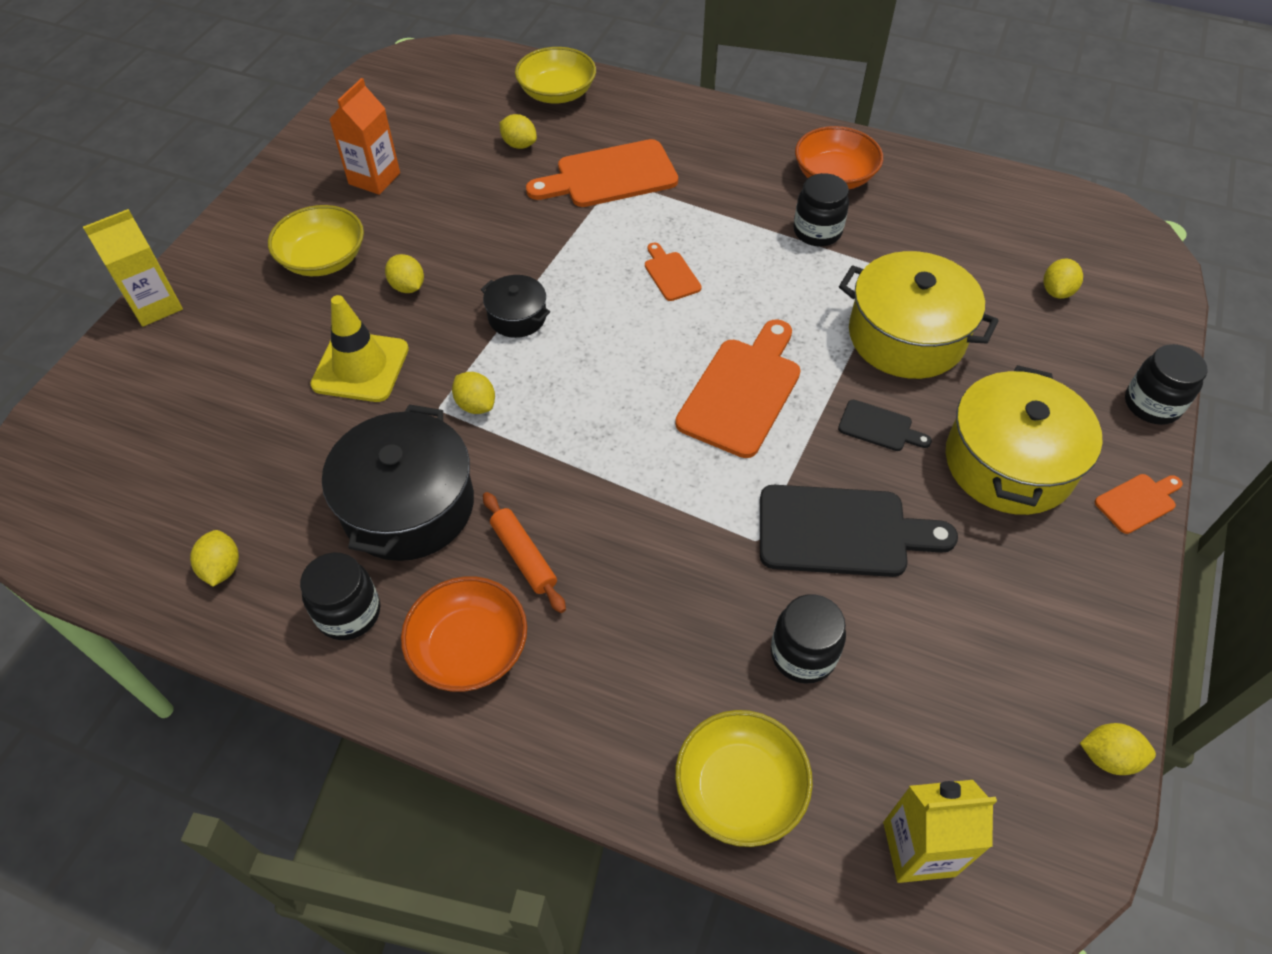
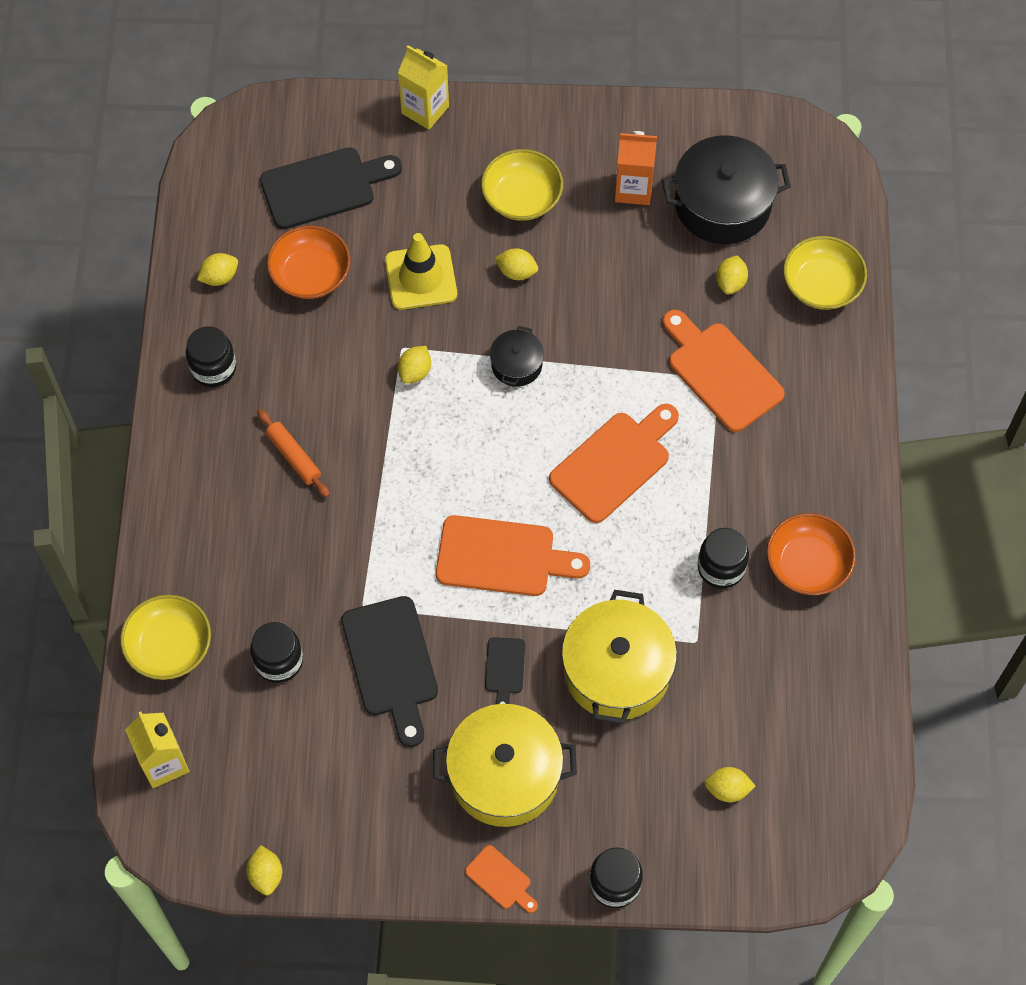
camera: 70 degrees right, 10 degrees up
black pot [322,404,474,561] -> black pot moved to [662,135,791,244]
yellow lemon [385,254,424,293] -> yellow lemon turned 75 degrees clockwise [494,248,538,280]
orange bowl [401,576,527,692] -> orange bowl moved to [267,225,351,299]
orange rolling pin [483,492,566,613] -> orange rolling pin turned 75 degrees counterclockwise [257,409,330,498]
orange cutting board [645,242,702,301] -> orange cutting board [549,404,679,523], size x2.01
none -> black cutting board [260,147,402,229]

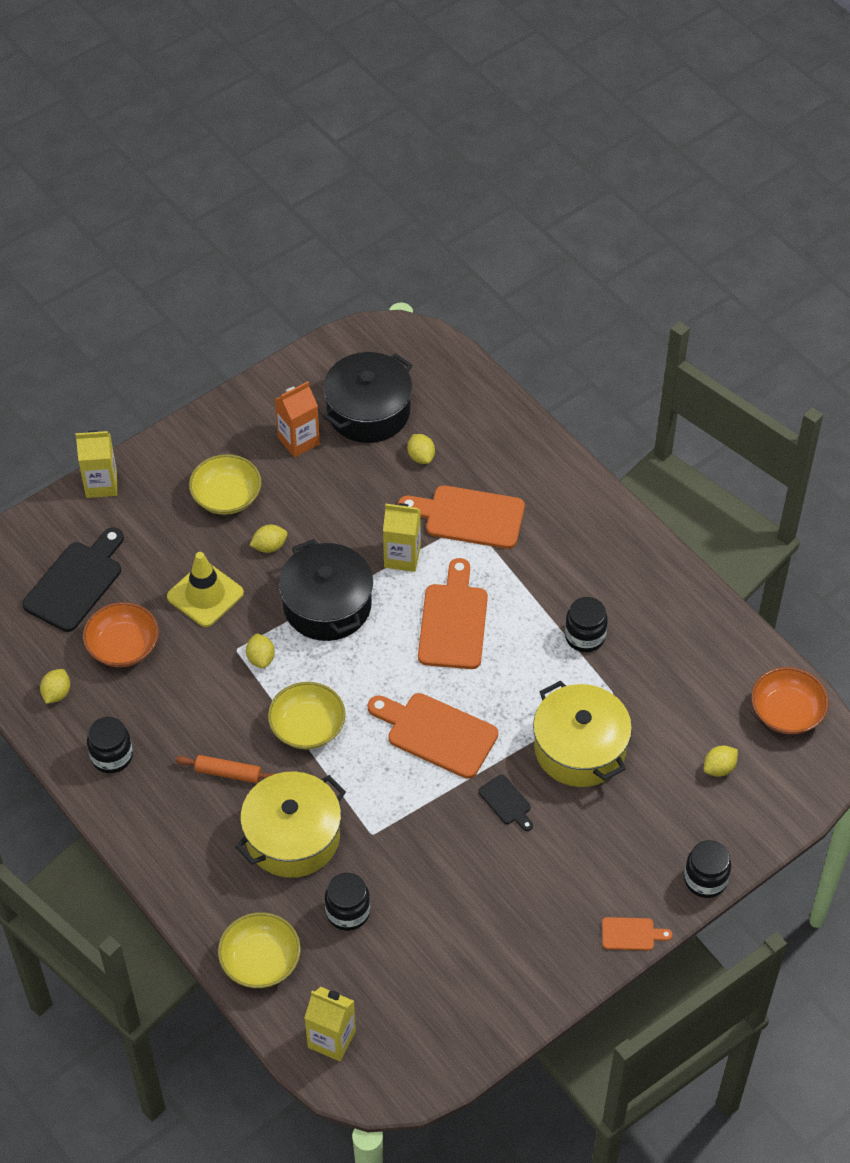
camera: 40 degrees left, 10 degrees down
yellow lemon [246,845,283,895] -> none
black cutting board [341,596,438,747] -> none
yellow pot [433,704,577,827] -> yellow pot moved to [235,771,346,878]
orange cutting board [436,515,590,596] -> orange cutting board turned 120 degrees counterclockwise [368,693,498,779]
black pot [490,326,544,387] -> black pot [279,539,373,641], size x1.97
orange bowl [767,513,856,595] -> orange bowl moved to [751,667,829,734]
yellow bowl [783,236,867,310] -> yellow bowl moved to [268,682,346,749]
none -> yellow carton [383,503,421,572]

